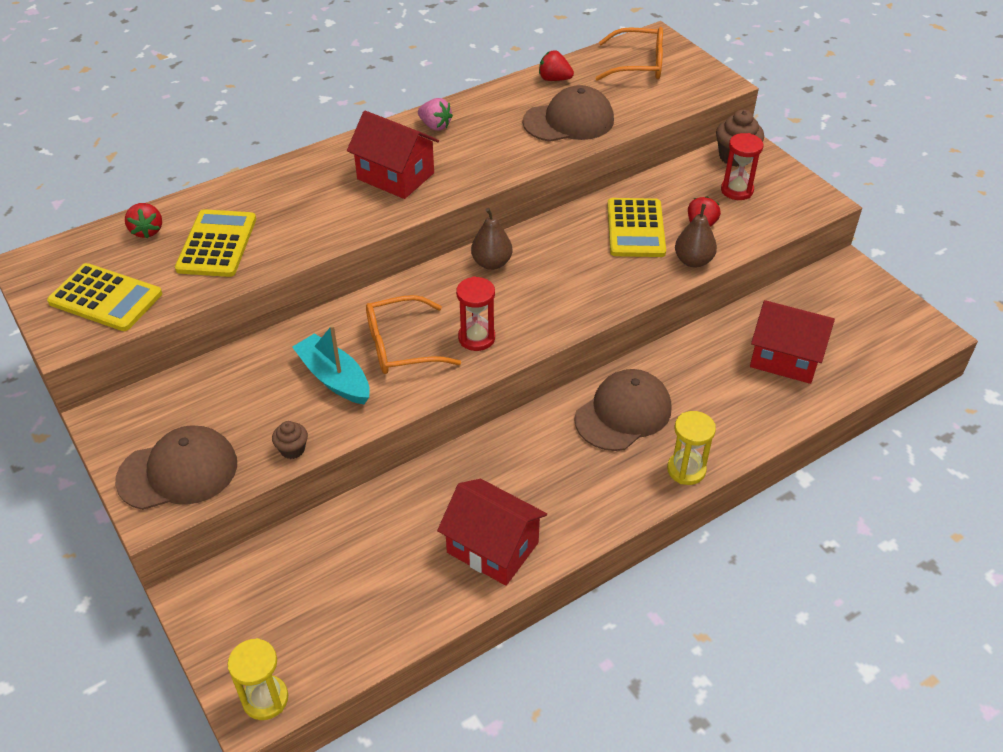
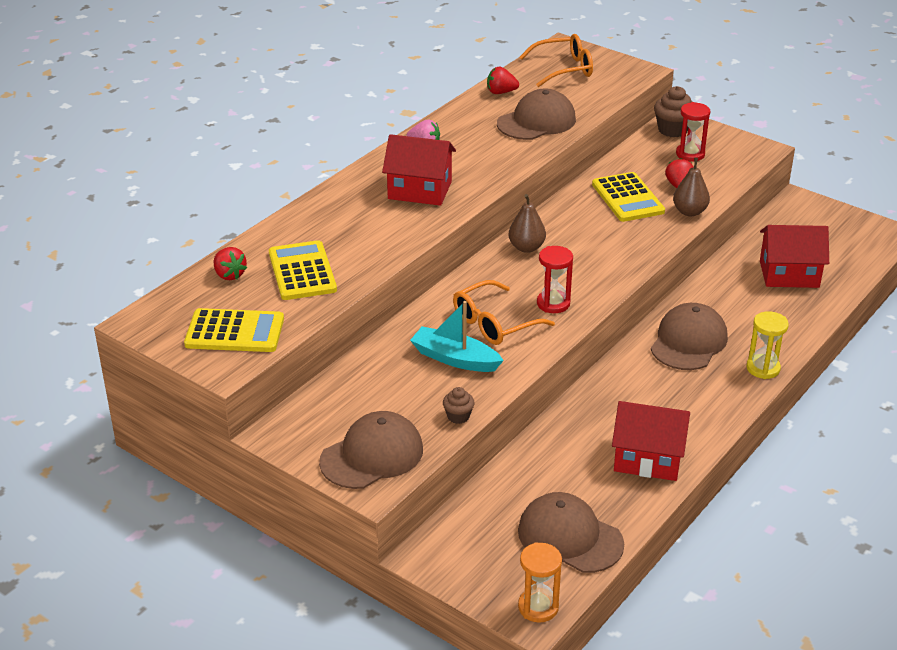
camera: 20 degrees left, 10 degrees down
yellow hourglass [228,638,288,720] -> orange hourglass [518,542,562,622]
none -> brown cap [518,492,624,573]

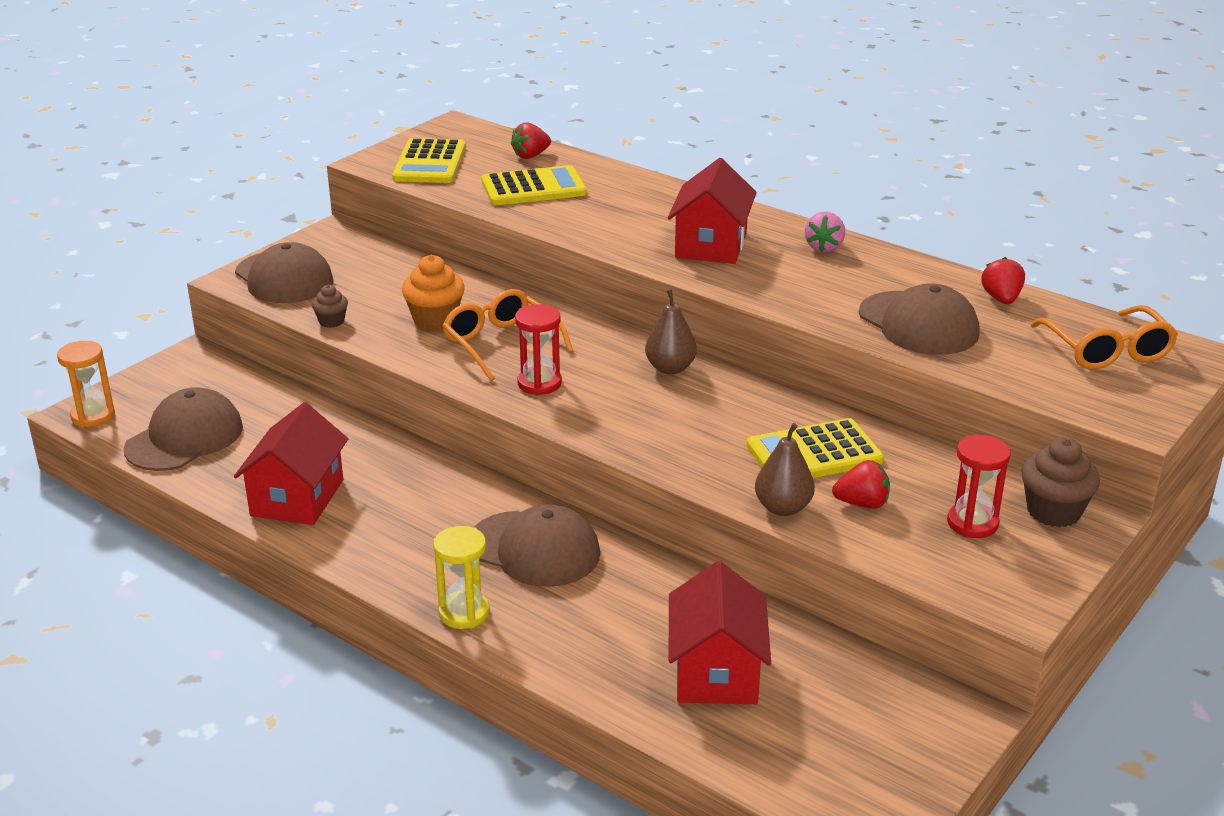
camera: 90 degrees right, 5 degrees down
turquoise boat [410,301,504,372] -> orange cupcake [402,255,465,330]

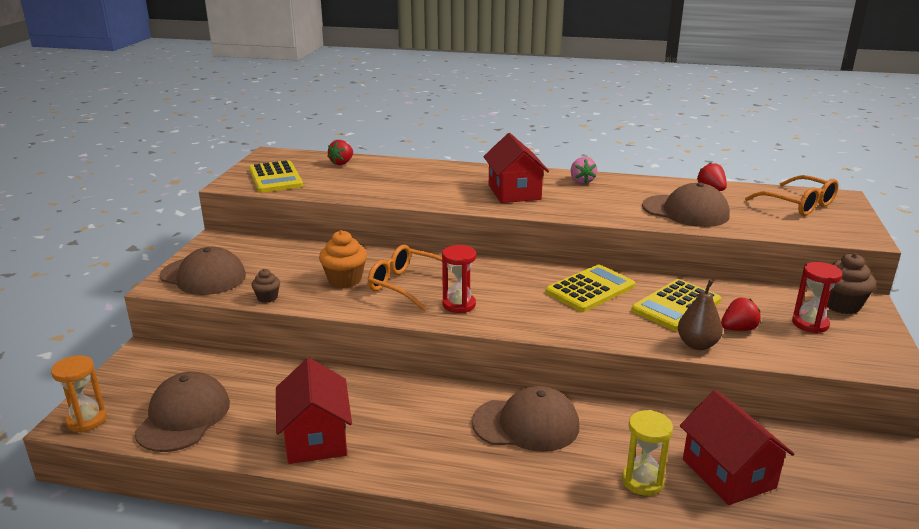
camera: 25 degrees left, 5 degrees down
yellow hourglass [433,526,490,629] -> yellow hourglass moved to [622,410,673,496]
yellow calculator [482,165,587,205] -> yellow calculator moved to [546,264,635,312]
brown pear [645,289,697,374] -> none

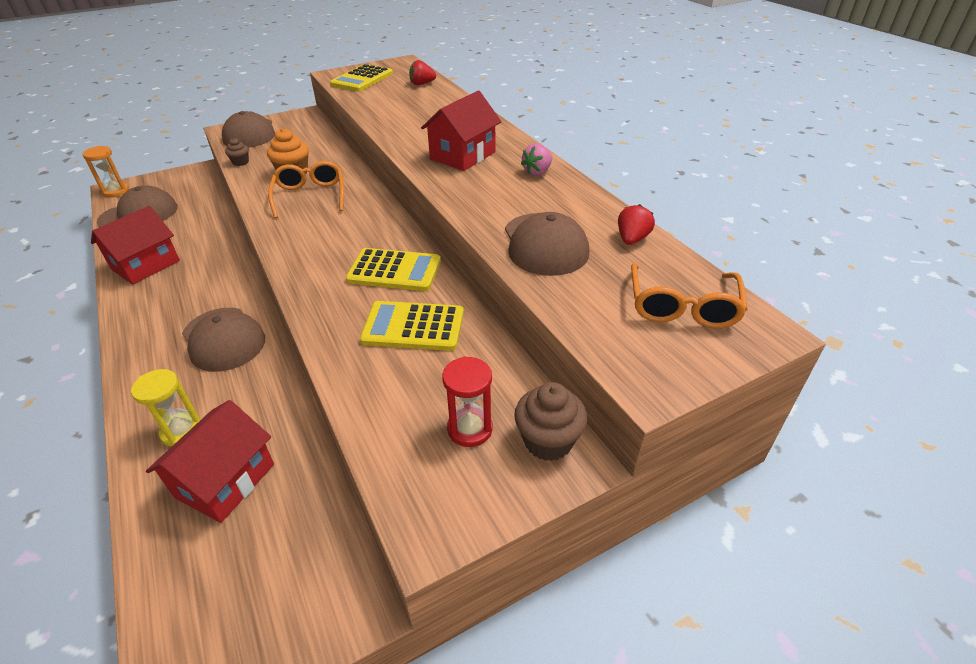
camera: 50 degrees right, 15 degrees up
red hourglass [442,245,476,313] -> none
brown pear [678,280,723,350] -> none
red strawberry [721,298,761,331] -> none

